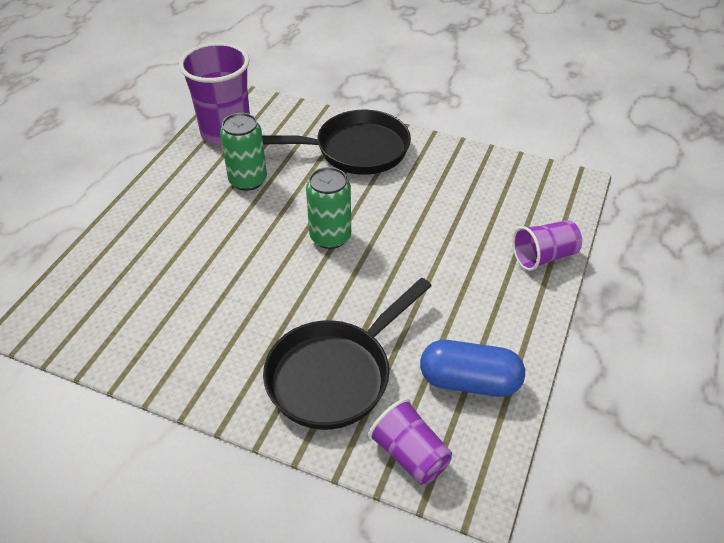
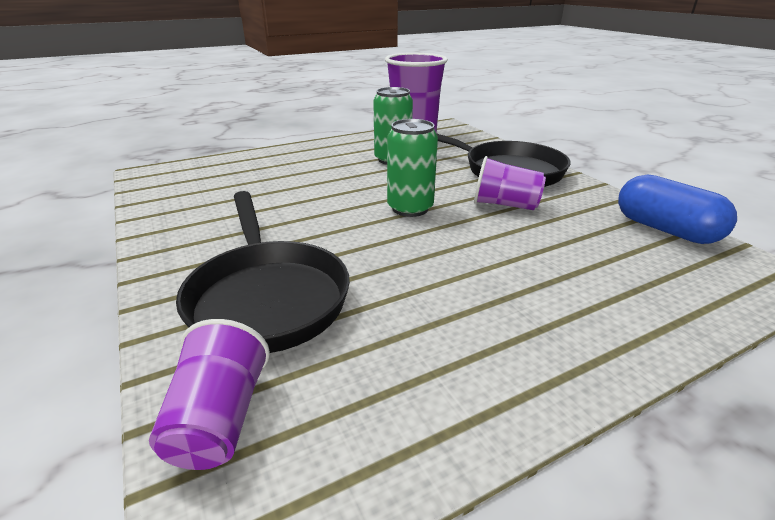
camera: 40 degrees right, 15 degrees down
black pan [263,278,432,430] -> black pan turned 105 degrees counterclockwise [176,191,350,353]
blue capsule [420,340,525,397] -> blue capsule moved to [618,174,737,244]
purple cup [512,220,582,271] -> purple cup moved to [474,156,546,210]

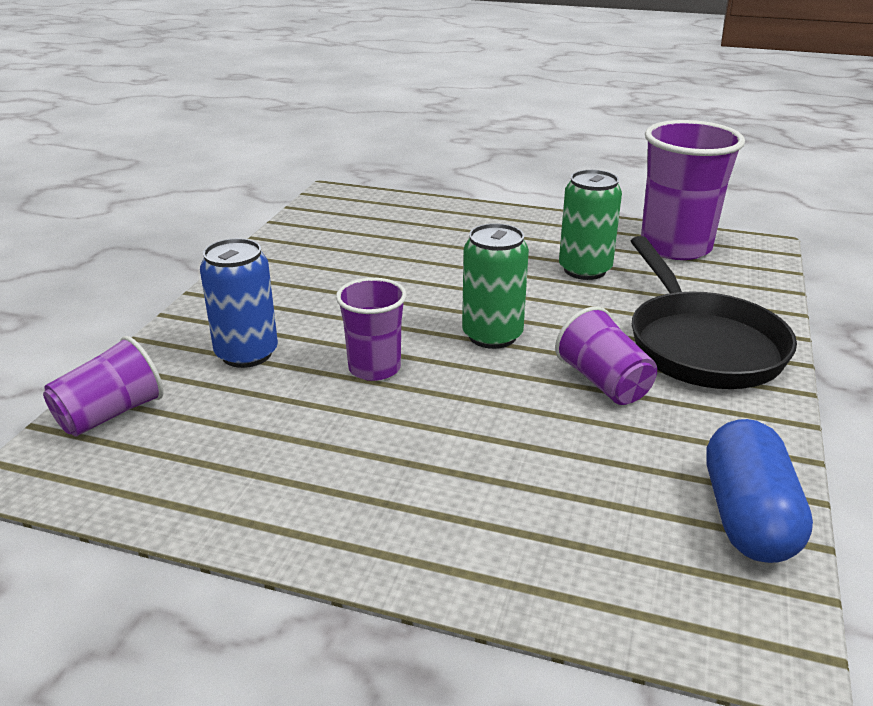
camera: 45 degrees right, 0 degrees up
black pan [176,191,350,353] -> blue can [200,238,278,368]
none -> purple cup [336,278,407,381]

